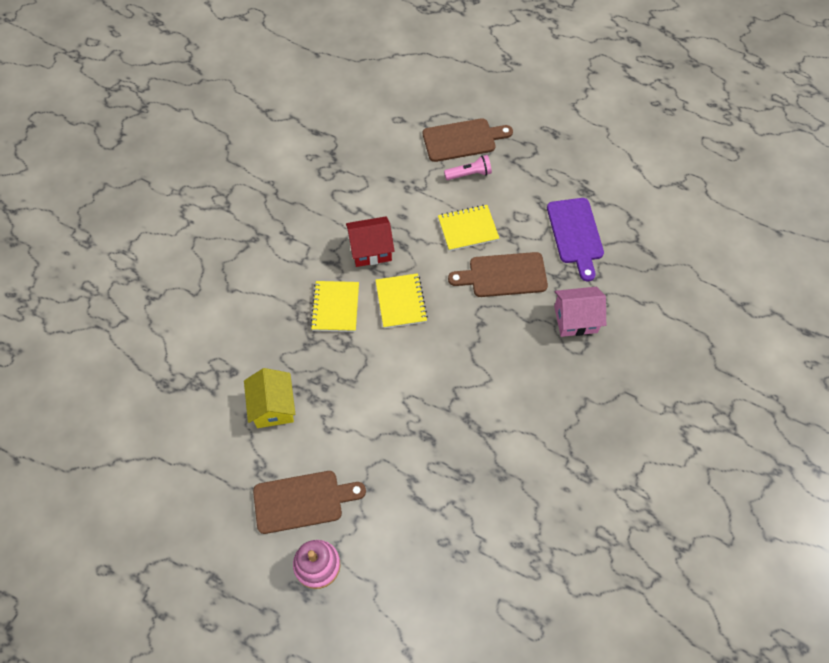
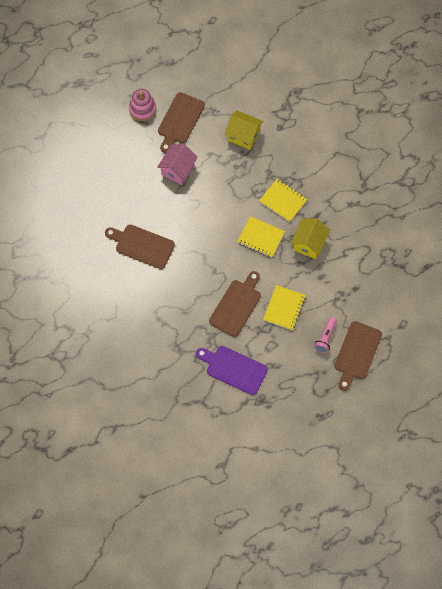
camera: 125 degrees right, 5 degrees up
red house [346,216,395,267] -> yellow house [290,218,330,259]
pink house [554,287,606,337] -> pink house moved to [157,144,198,185]
none -> brown cutting board [105,225,175,269]

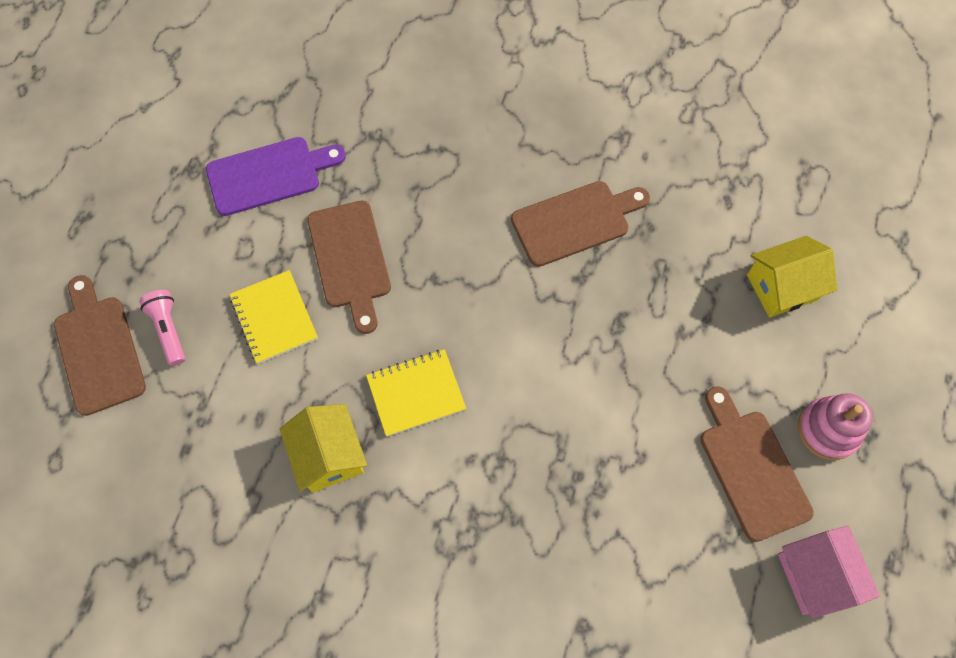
camera: 135 degrees right, 0 degrees up
pink house [157,144,198,185] -> pink house moved to [778,526,880,618]
yellow house [224,111,263,150] -> yellow house moved to [747,236,837,317]
yellow notebook [259,179,308,222] -> none

